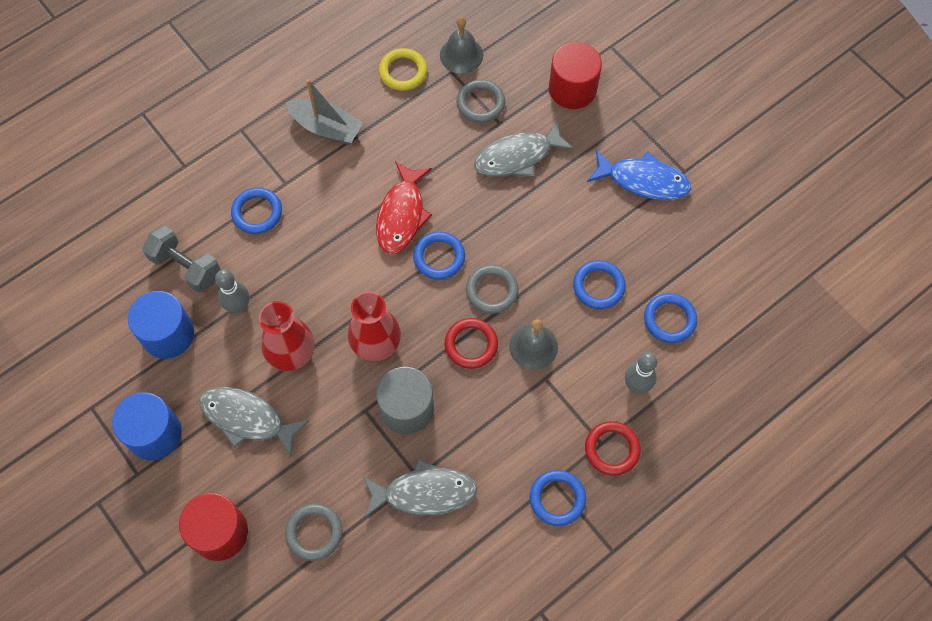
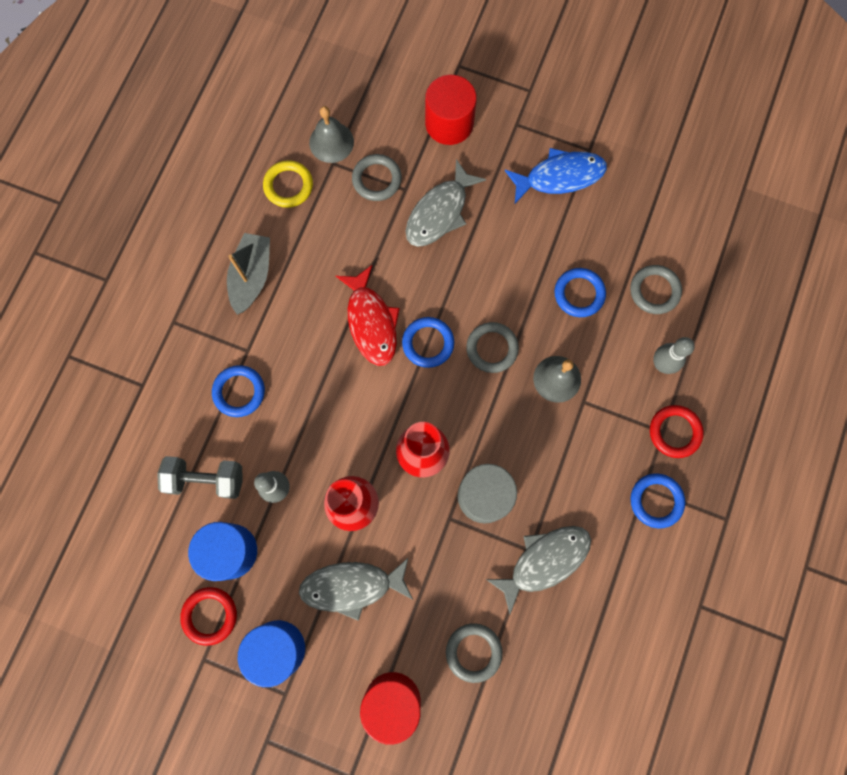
camera: 30 degrees left, 10 degrees up
grey boat [286,79,363,145] -> grey boat turned 75 degrees counterclockwise [227,233,270,315]
red ring [444,318,498,369] -> red ring moved to [180,587,237,646]
blue ring [644,293,697,343] -> grey ring [630,265,682,314]

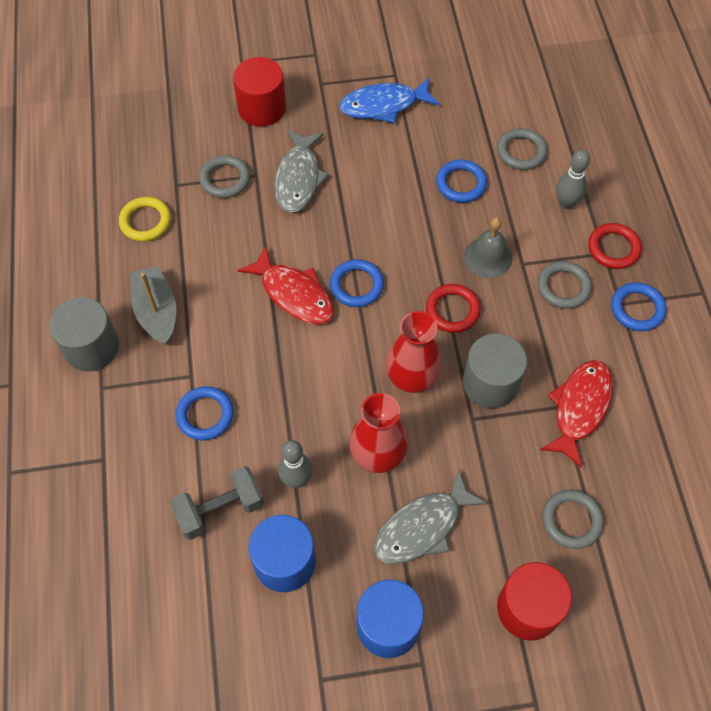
camera: 30 degrees left, 15 degrees down
red ring [180,587,237,646] -> red ring moved to [426,284,481,333]
grey bell [309,106,354,163] -> none
grey ring [466,322,519,373] -> grey ring moved to [537,261,592,309]
grey fish [486,526,591,614] -> red fish [540,360,613,468]
blue fish [505,148,607,203] -> blue fish turned 150 degrees counterclockwise [339,77,439,123]
none -> grey cylinder [49,297,119,372]

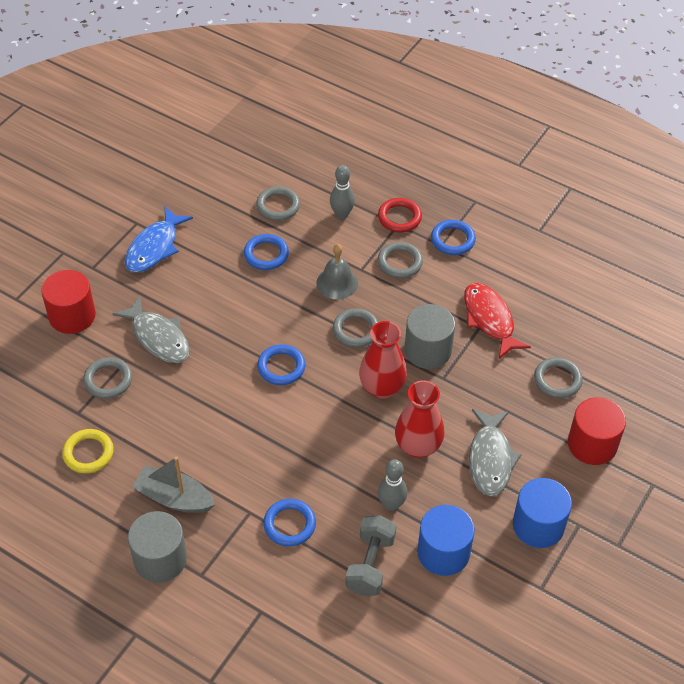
camera: 50 degrees left, 10 degrees down
red fish [237,246,334,324] -> none
red ring [426,284,481,333] -> grey ring [333,308,378,348]

